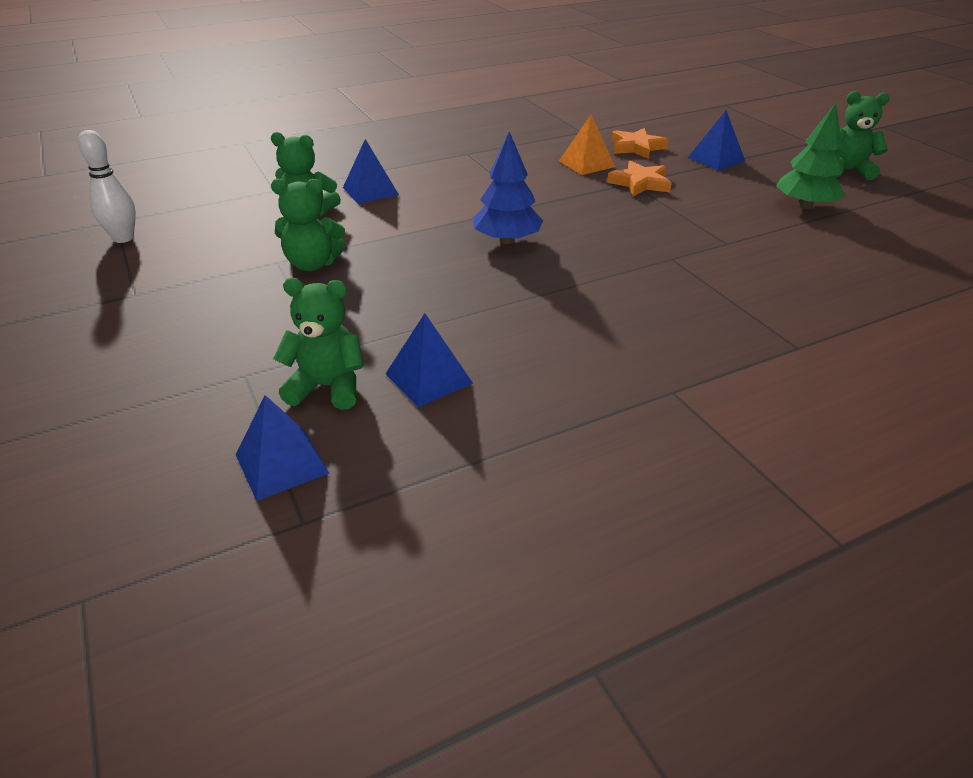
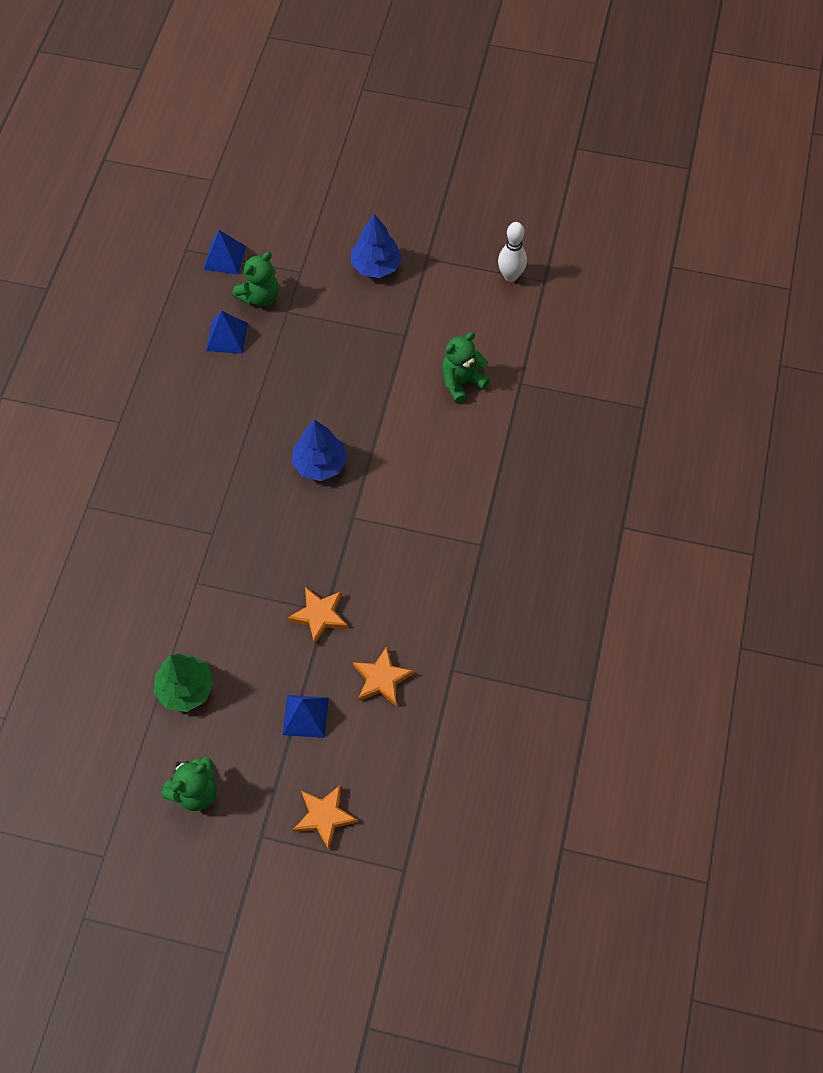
camera: 130 degrees right, 25 degrees up
green teddy bear [271,179,346,271] -> none
blue pyramid [343,139,399,204] -> none
orange pyramid [559,114,615,175] -> none
none -> orange star [293,785,358,850]
none -> blue tree [351,214,402,278]

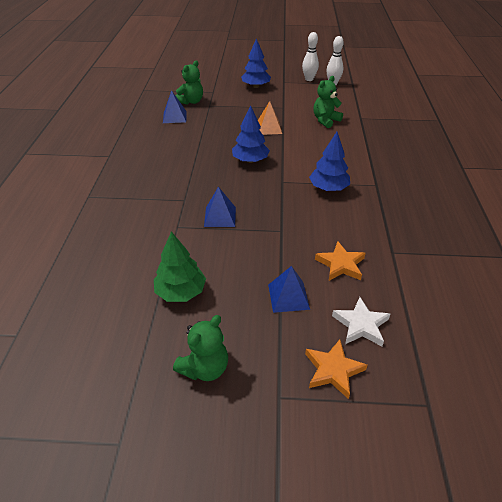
camera: 10 degrees left, 20 degrees down
blue pyramid [203,230,246,275] -> blue pyramid moved to [204,187,236,227]
orange star [288,587,348,645] -> none
none -> orange pyramid [258,101,282,135]
none -> white bowling pin [302,32,319,81]
none -> blue tree [309,132,350,191]
none -> white star [332,297,390,346]

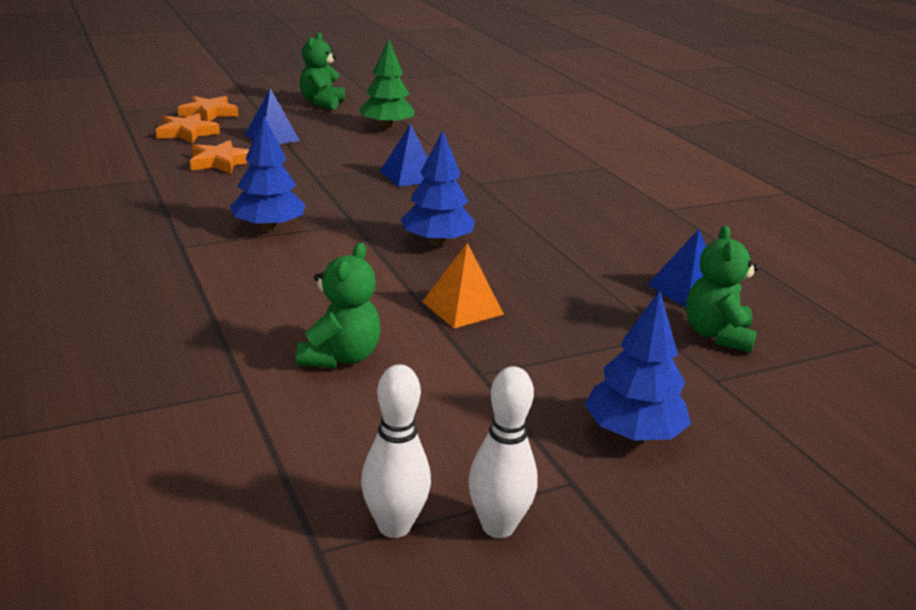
camera: 150 degrees right, 15 degrees down
white star [332,297,390,346] -> orange star [156,113,220,144]

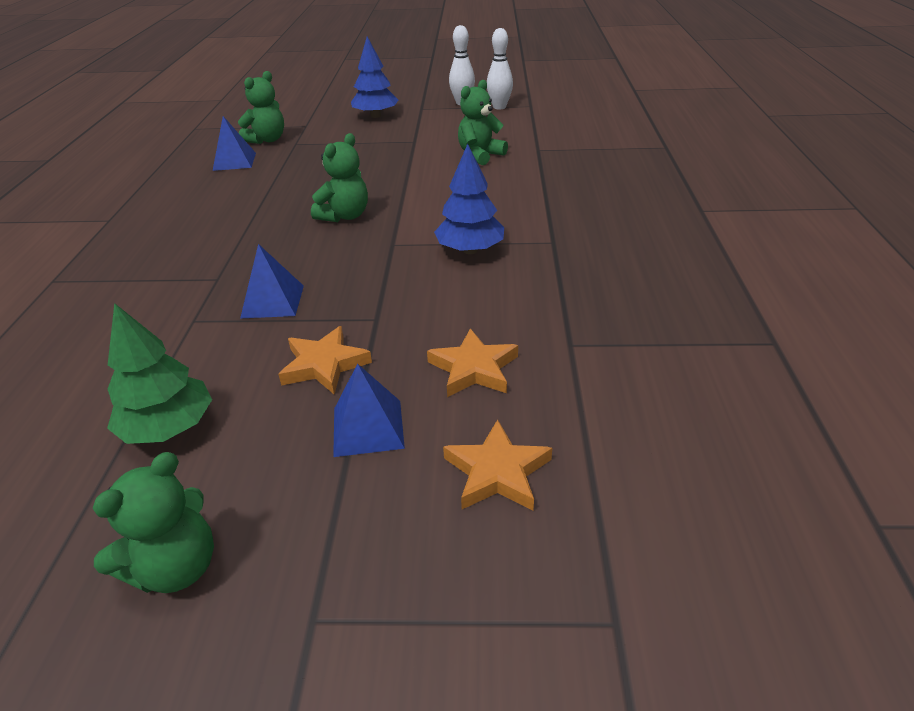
camera: 150 degrees left, 10 degrees up
orange star [178,96,238,121] -> orange star moved to [278,326,372,394]
blue tree [401,131,475,246] -> green teddy bear [311,133,368,222]
orange pyramid [422,243,504,328] -> none

